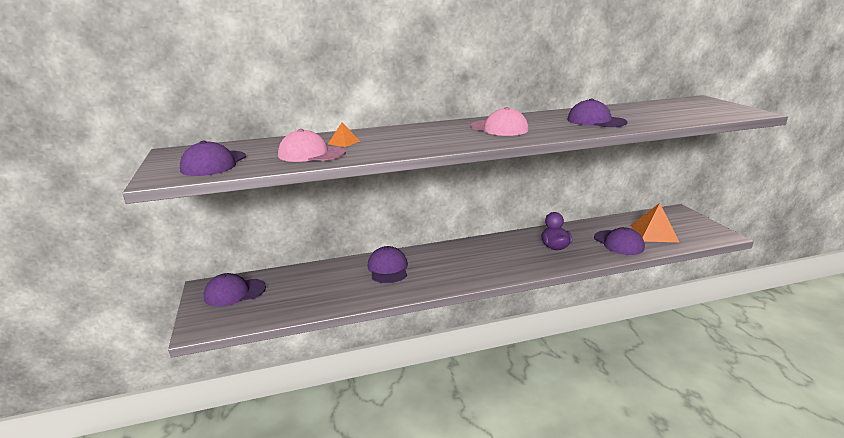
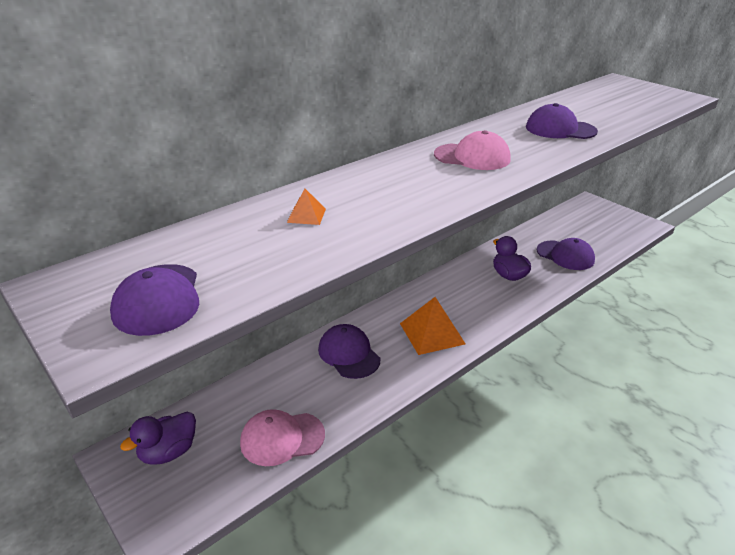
camera: 25 degrees left, 10 degrees up
purple cap [204,273,266,307] -> purple duck [120,412,196,465]
pink cap [278,129,346,162] -> pink cap moved to [240,409,325,466]
orange pyramid [631,203,679,242] -> orange pyramid moved to [400,297,466,355]

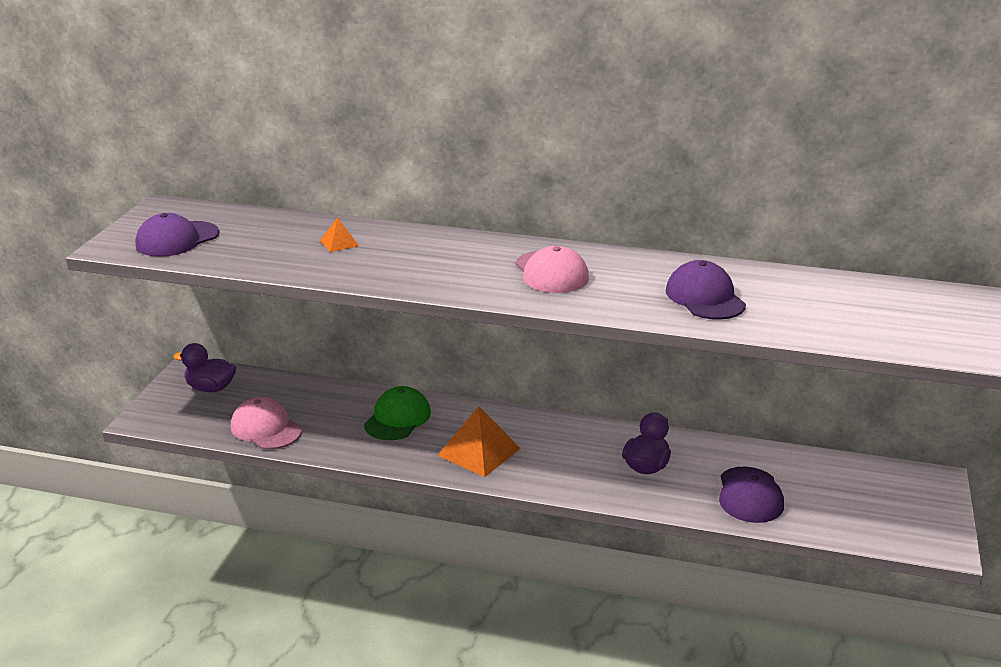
camera: 55 degrees right, 5 degrees down
purple cap [318,324,380,379] -> green cap [364,386,431,440]

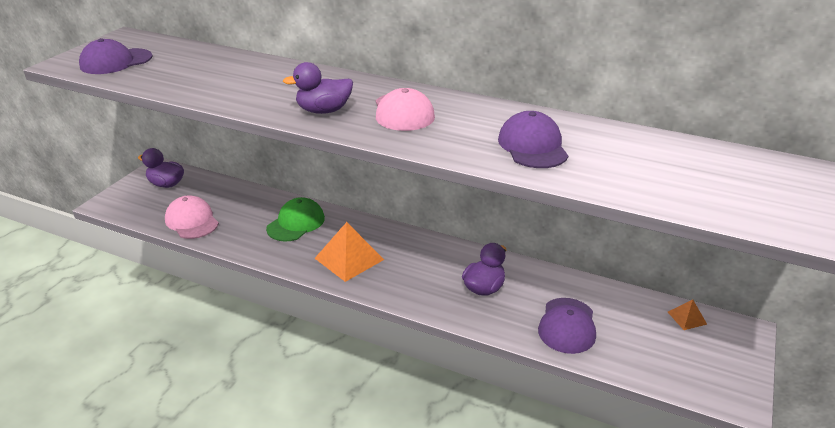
camera: 10 degrees right, 5 degrees up
orange pyramid [320,217,359,252] -> orange pyramid moved to [668,299,707,330]
none -> purple duck [283,62,353,114]

